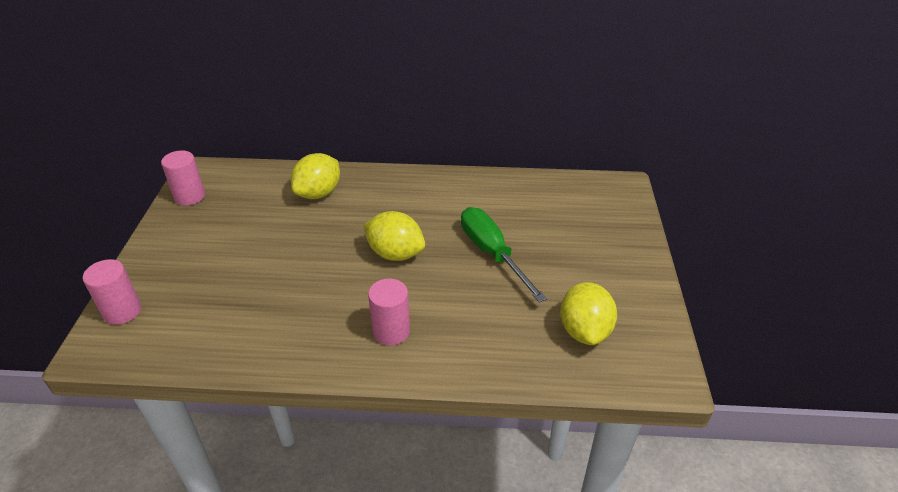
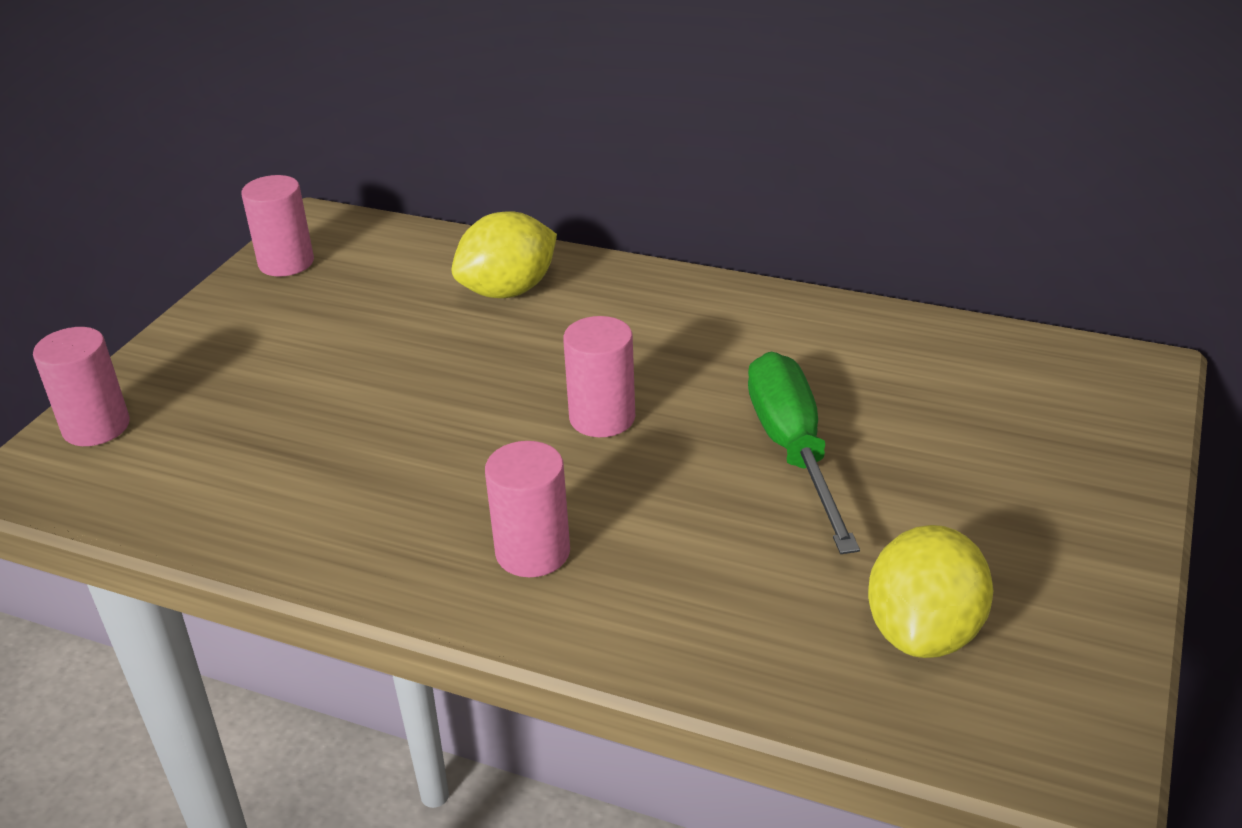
camera: 20 degrees right, 5 degrees down
yellow lemon [363,211,425,261] -> pink cylinder [563,316,635,437]

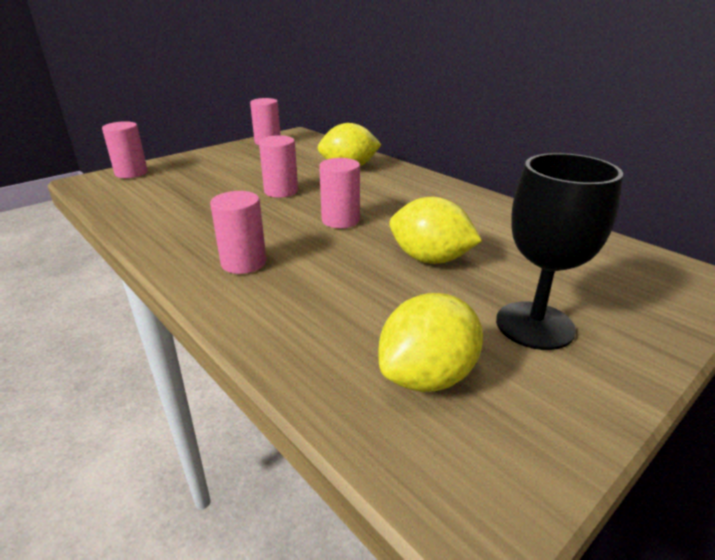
camera: 25 degrees right, 5 degrees down
green screwdriver [748,352,860,554] -> yellow lemon [389,197,482,264]
none -> pink cylinder [259,135,298,198]
none -> black goblet [496,153,623,350]

